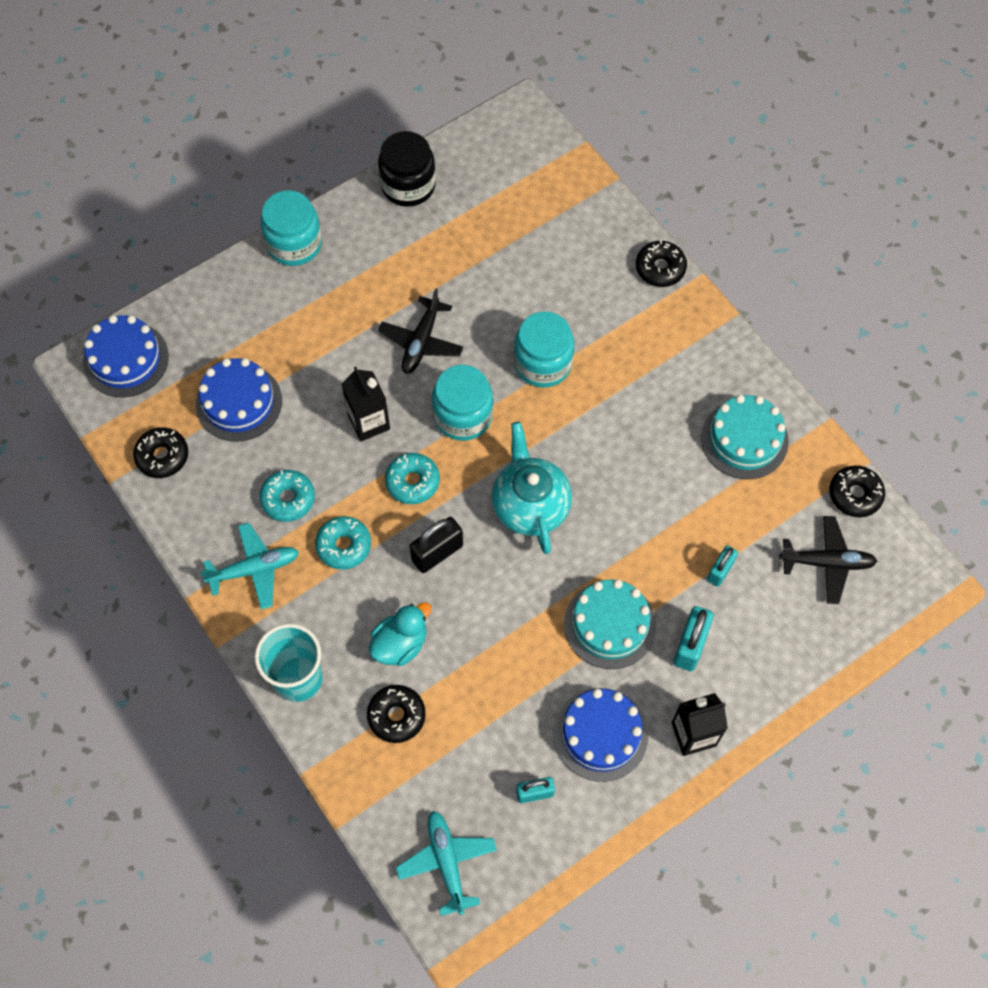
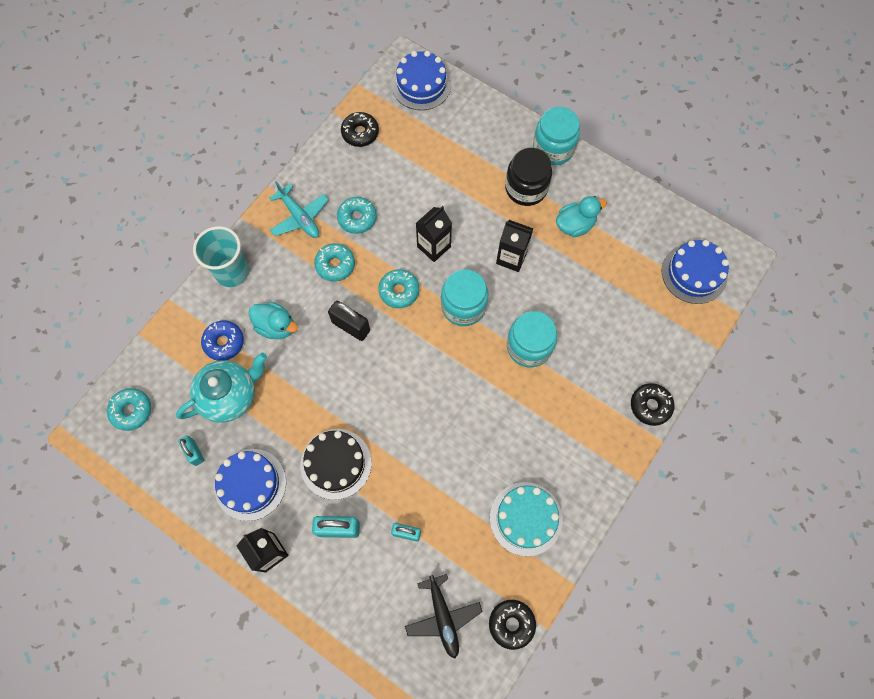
camera: 70 degrees right, 5 degrees up
blue cake [196,358,282,442] -> blue cake moved to [661,240,729,304]
black donut [367,685,426,743] -> blue donut [201,321,244,361]
black jar [378,131,436,207] -> black jar moved to [505,148,552,206]
black plane [378,288,464,374] -> black carton [496,220,533,272]
turquoise plane [396,811,497,916] -> turquoise donut [107,388,151,431]
turquoise teapot [492,422,572,554] -> turquoise teapot moved to [176,353,267,423]
turquoise cake [564,579,656,669] -> black cake [301,429,372,500]
none -> turquoise duck [556,196,607,237]

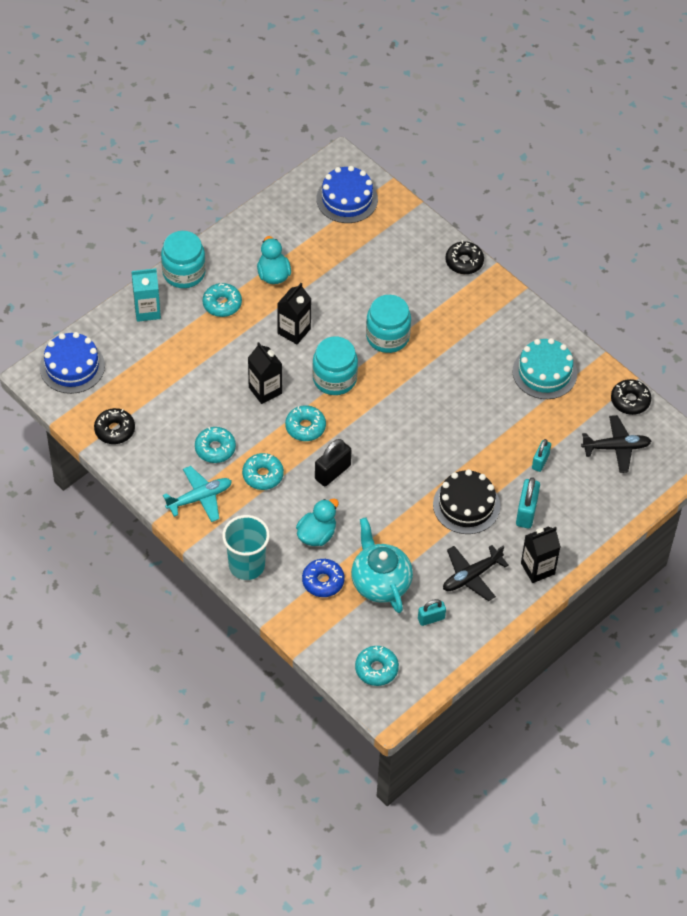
camera: 80 degrees left, 15 degrees down
blue cake [214,449,286,521] -> black plane [443,545,509,601]
black jar [505,148,552,206] -> turquoise donut [203,283,242,317]
none -> turquoise carton [131,268,161,322]

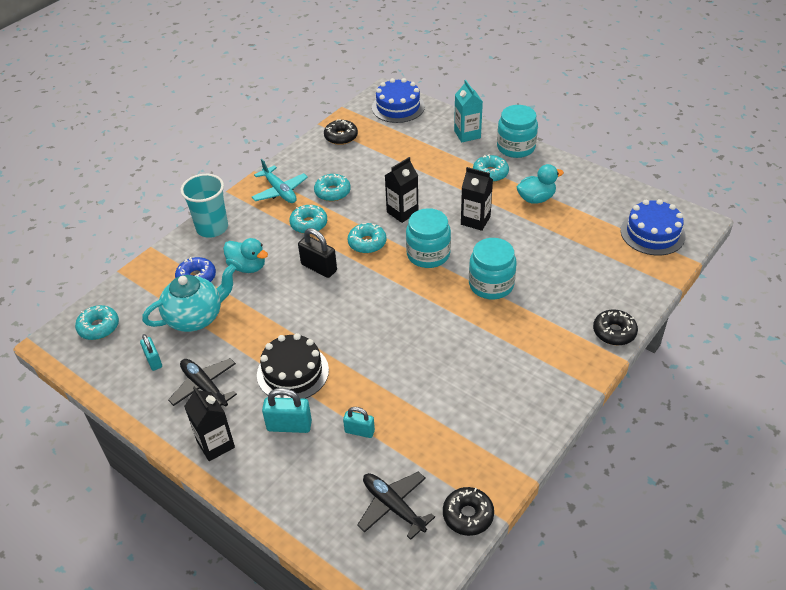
camera: 85 degrees right, 10 degrees down
turquoise cake [513,338,577,399] -> none
black plane [581,415,651,473] -> black plane turned 150 degrees clockwise [357,472,435,540]

